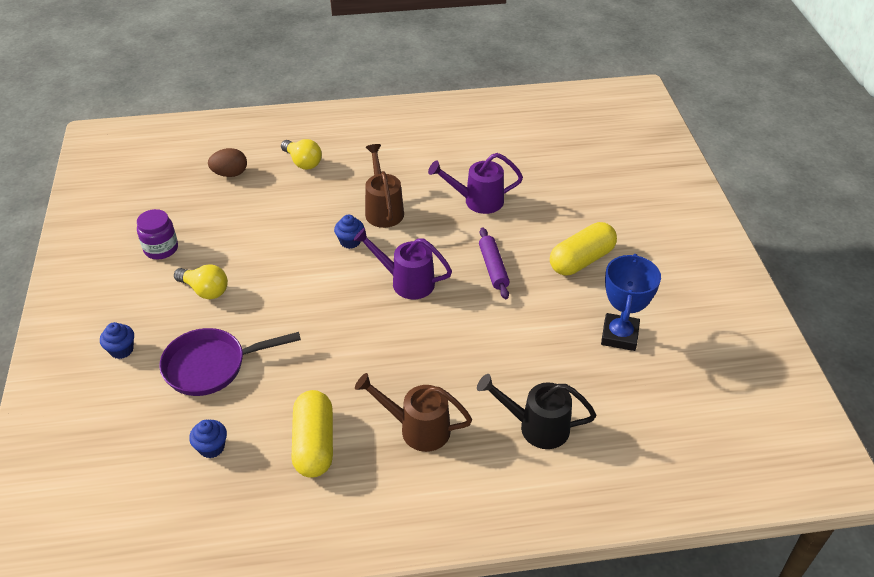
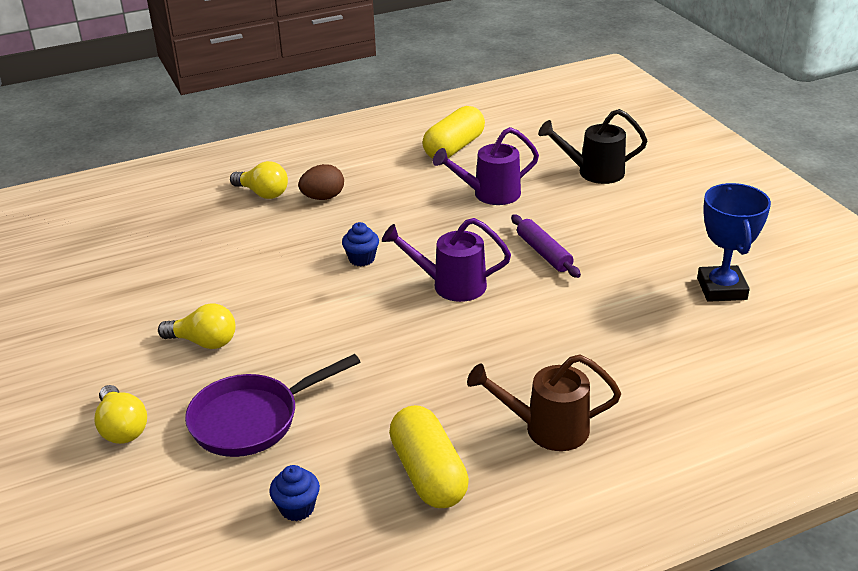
camera: 15 degrees left, 10 degrees down
blue cupcake [100,322,134,359] -> yellow light bulb [94,385,147,444]
purple jar [137,209,178,259] -> none
brown egg [208,148,247,177] -> brown egg moved to [298,164,344,200]
brown watering can [365,144,404,228] -> none
black watering can [477,374,596,449] -> black watering can moved to [538,109,648,184]
yellow capsule [550,222,617,275] -> yellow capsule moved to [422,106,485,158]

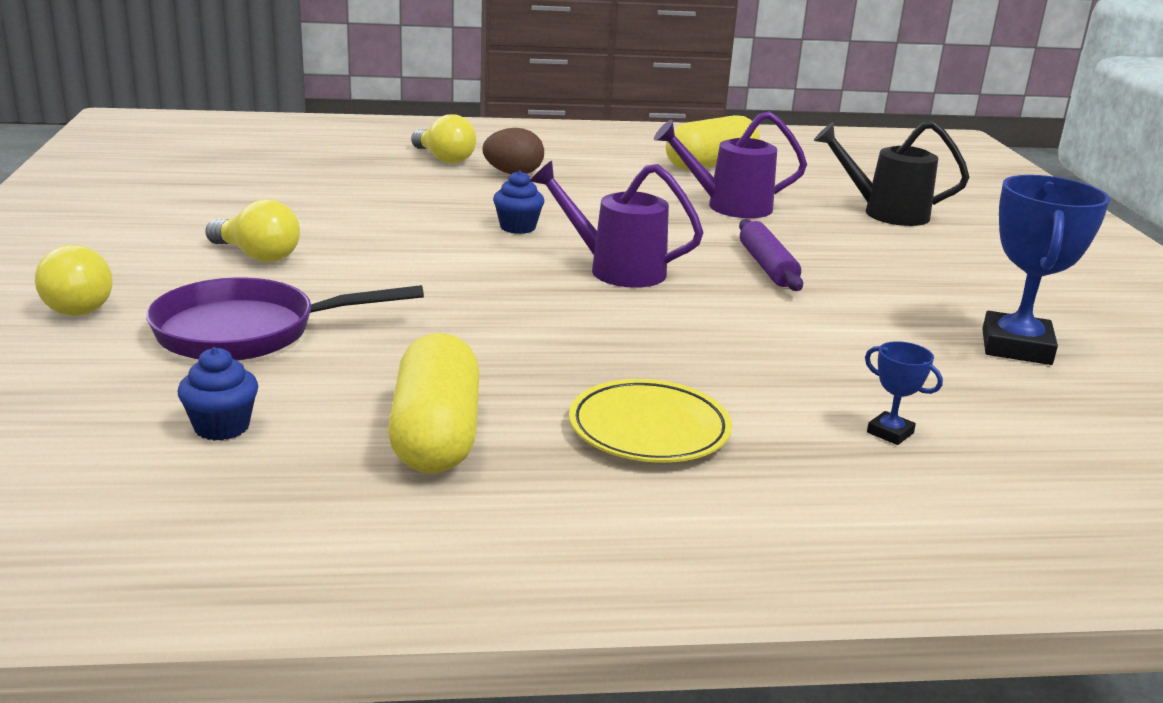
camera: 15 degrees right, 10 degrees down
brown watering can [467,354,621,451] -> yellow plate [569,379,732,463]
none -> blue trophy [865,341,943,445]

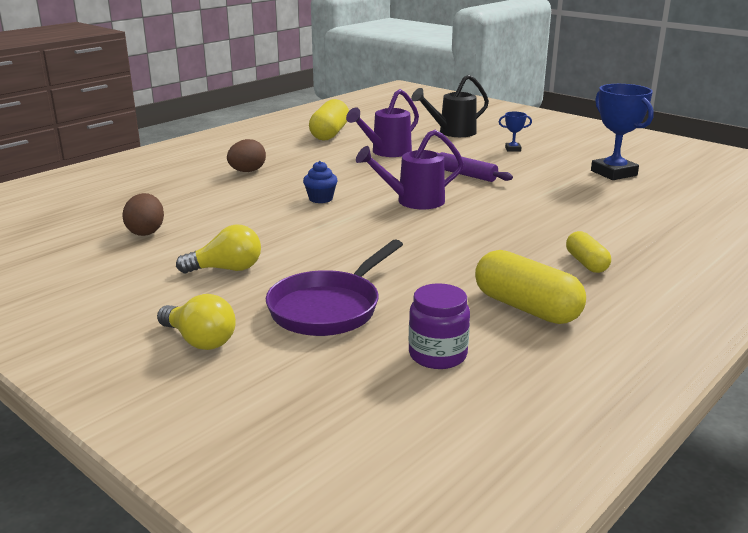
camera: 40 degrees left, 0 degrees up
blue cupcake [177,347,258,441] -> purple jar [409,283,470,369]
yellow light bulb [411,114,476,163] -> none
yellow plate [569,379,732,463] -> yellow capsule [566,231,611,273]
blue trophy [865,341,943,445] -> blue trophy moved to [499,112,532,151]
none -> brown egg [122,193,164,236]

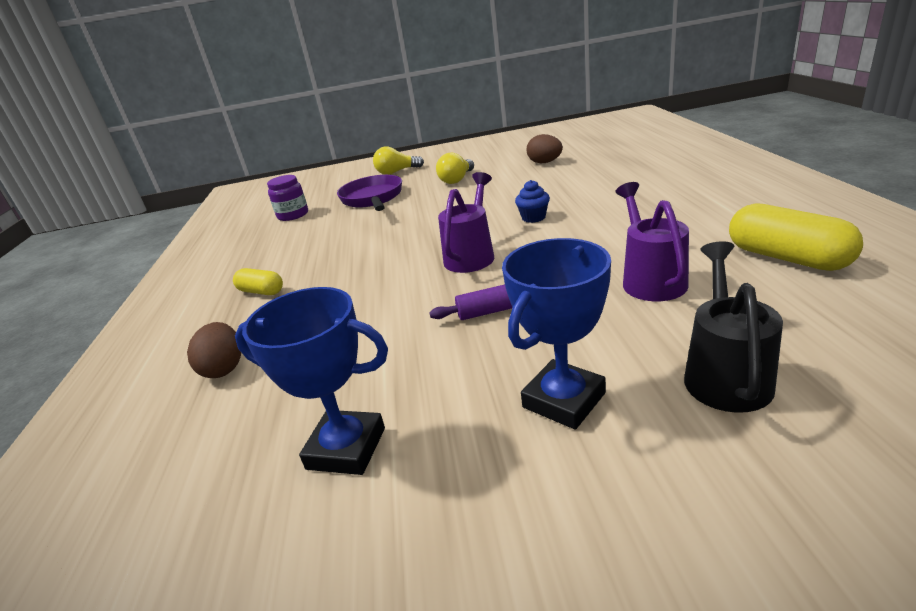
camera: 135 degrees right, 5 degrees up
brown egg [227,139,266,172] -> brown egg moved to [187,322,241,378]
yellow capsule [475,250,586,324] -> none
blue trophy [499,112,532,151] -> blue trophy [502,238,611,429], size x2.16

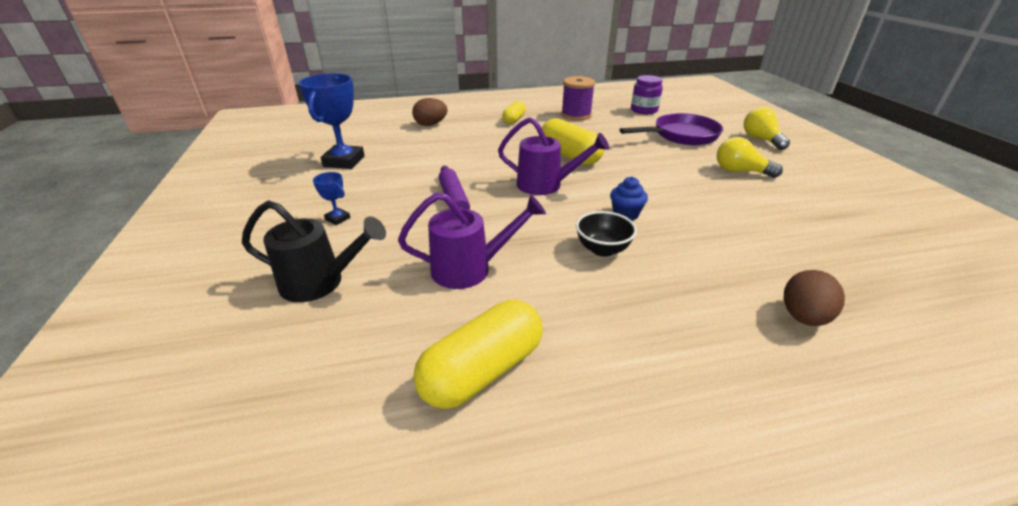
camera: 80 degrees right, 5 degrees up
blue trophy [502,238,611,429] -> blue trophy [313,172,350,225], size x0.46
brown egg [527,134,563,163] -> brown egg moved to [784,270,845,326]
none -> yellow capsule [542,118,604,165]
none -> purple spool [561,76,595,121]
none -> black bowl [576,211,637,257]

